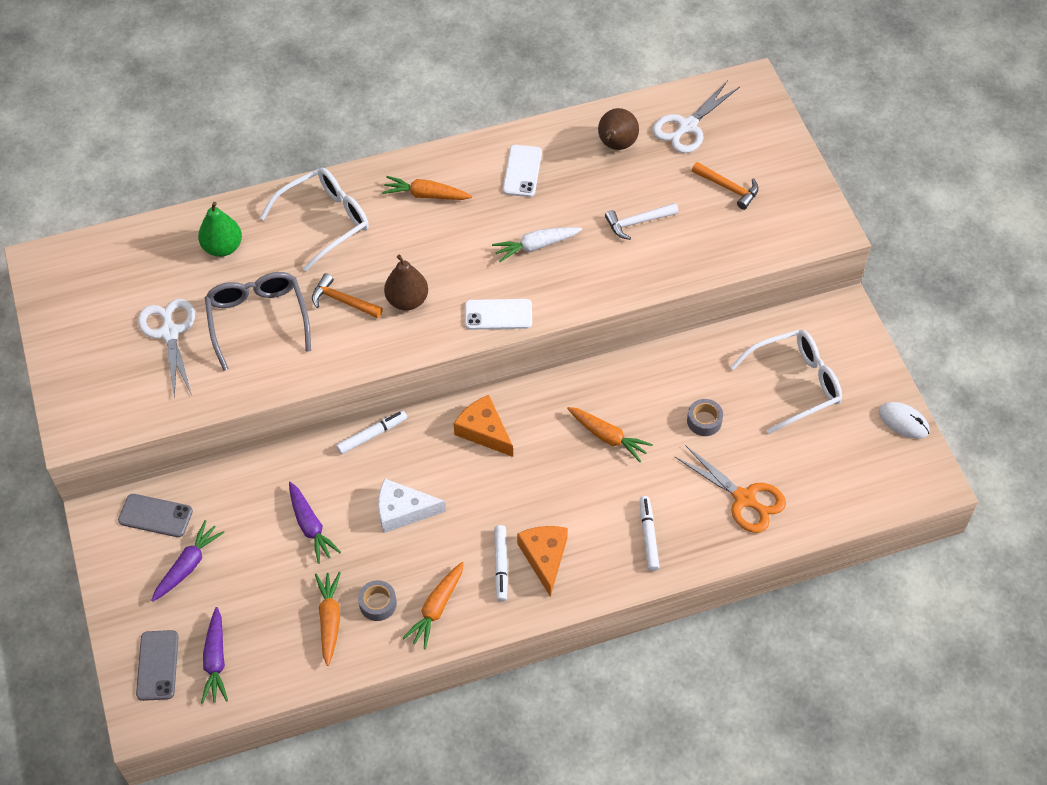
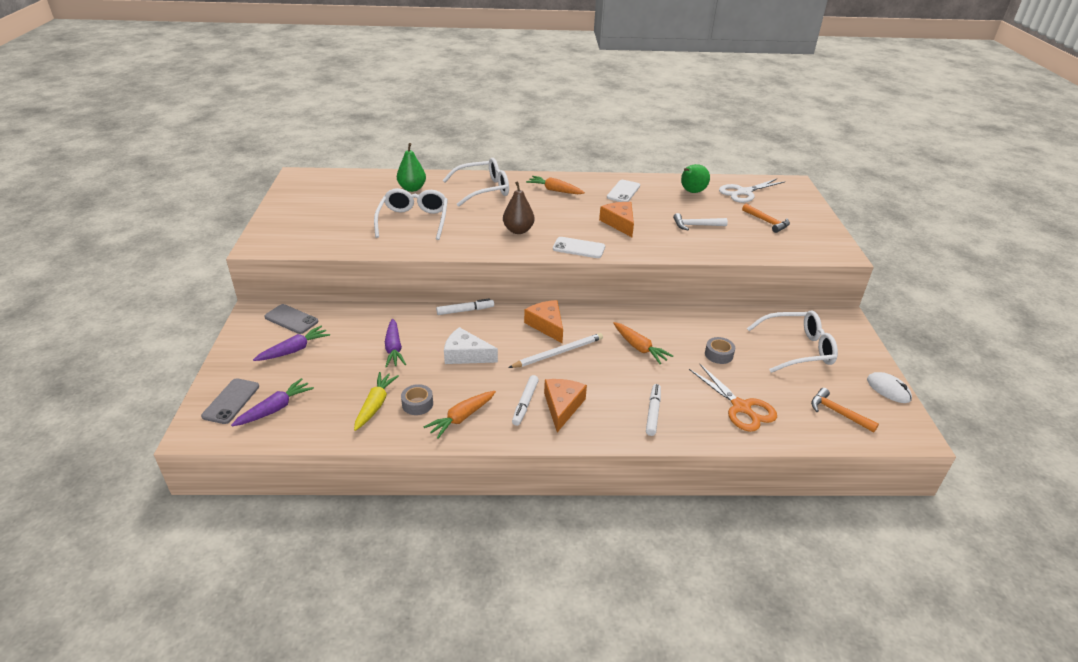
camera: 15 degrees right, 20 degrees down
white scissors [138,299,195,399] -> none
purple carrot [201,607,228,704] -> purple carrot turned 150 degrees counterclockwise [231,378,314,426]
grey glasses [205,272,311,371] -> white glasses [374,188,448,240]
orange hammer [312,273,383,318] -> orange hammer moved to [811,388,879,433]
orange carrot [315,572,341,666] -> yellow carrot [354,372,399,431]
white carrot [492,227,582,262] -> orange cheese [599,202,634,237]
brown pear [598,108,639,150] -> green pear [681,164,710,193]
none -> white pencil [508,333,603,368]

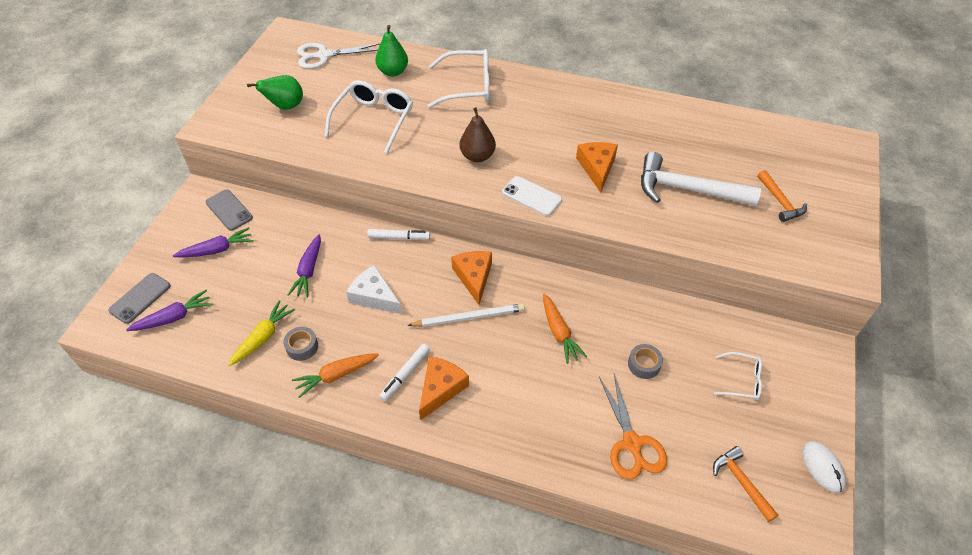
camera: 20 degrees right, 15 degrees up
orange carrot [526,176,585,194] -> none
white phone [607,180,640,202] -> none
white marker [646,384,661,436] -> none
white hammer [673,213,728,230] -> white hammer [641,152,761,206], size x1.85
green pear [681,164,710,193] -> green pear moved to [247,75,303,110]
white scissors [719,178,786,203] -> white scissors moved to [297,43,380,69]
white glasses [747,310,838,373] -> white glasses [714,352,762,400], size x0.55

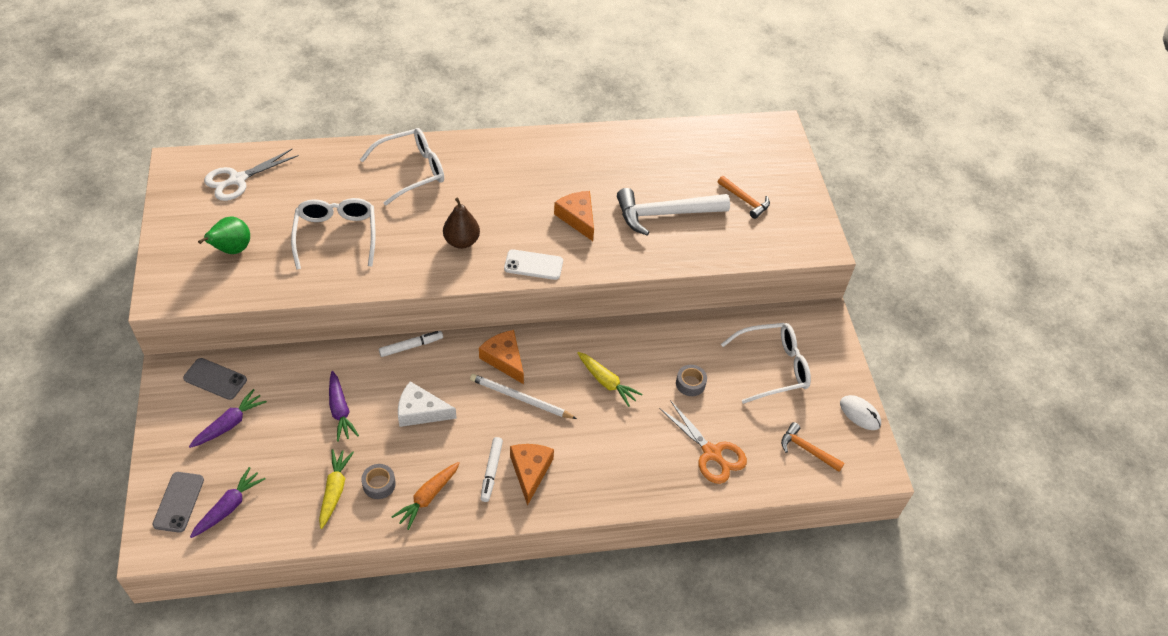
camera: 30 degrees left, 0 degrees up
green pear [375,25,408,77] -> none
white pencil [407,304,525,327] -> white pencil turned 120 degrees counterclockwise [470,374,577,419]
orange carrot [543,293,587,364] -> yellow carrot [577,352,642,407]
white glasses [714,352,762,400] -> white glasses [721,323,811,404], size x1.81

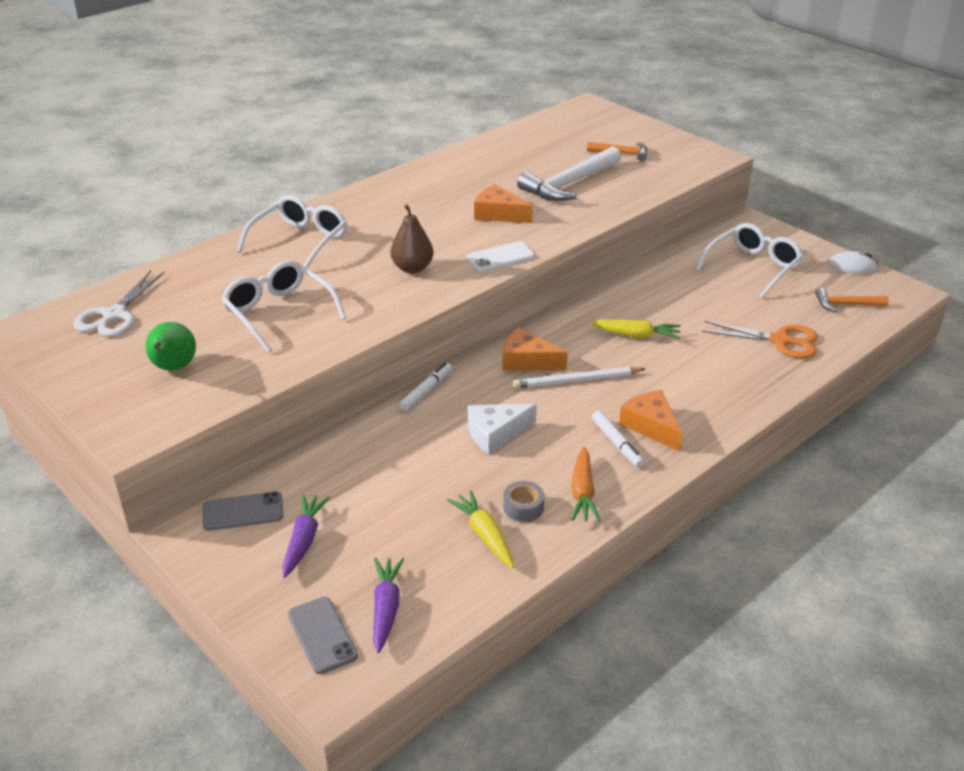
camera: 30 degrees left, 15 degrees down
purple carrot [329,371,359,442] -> none
grey tape [676,365,707,396] -> none

